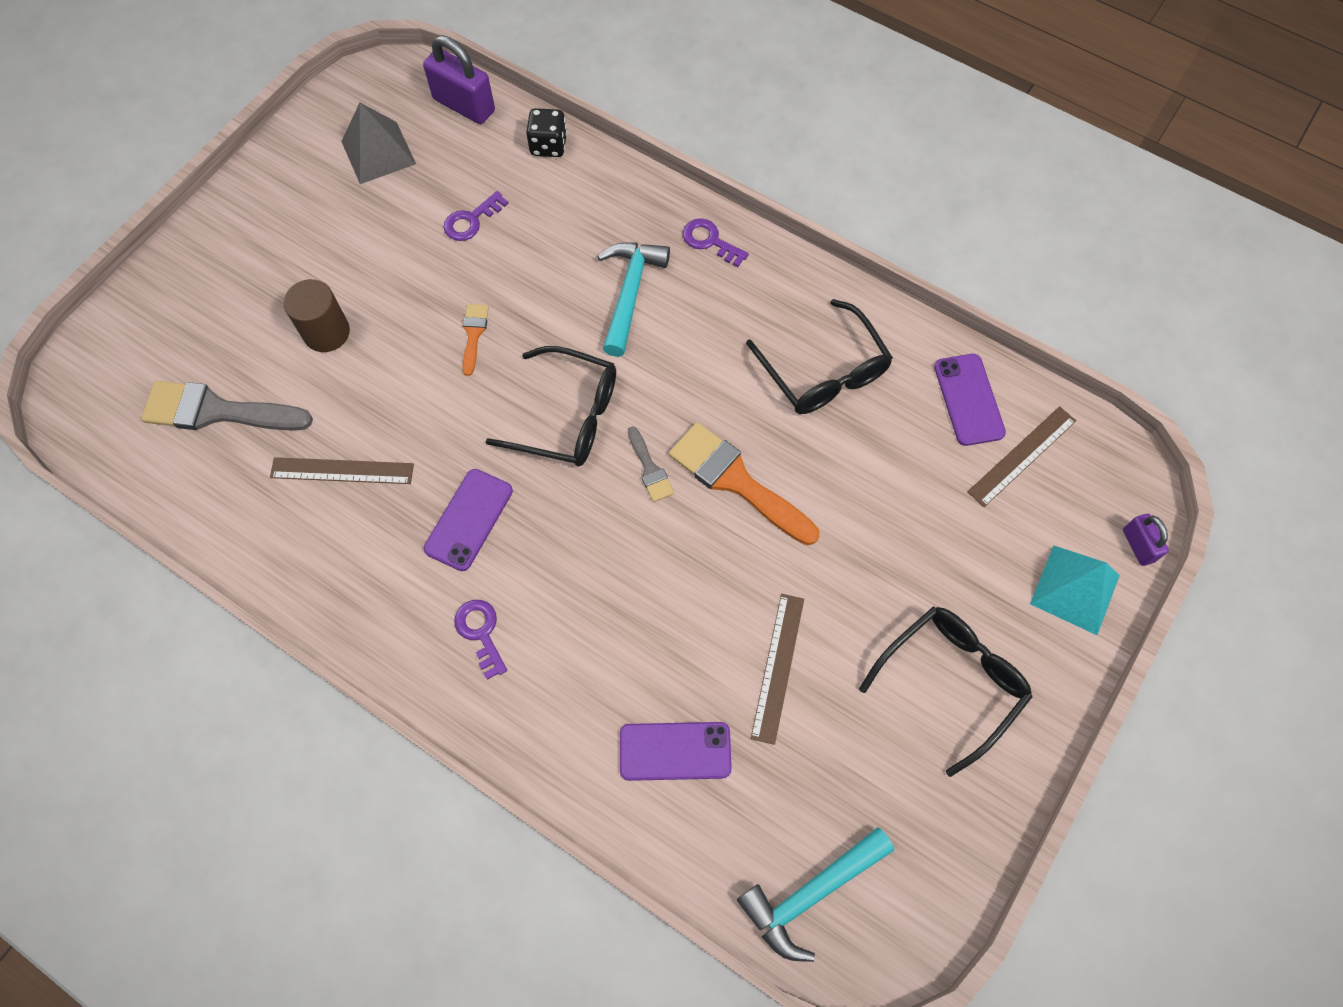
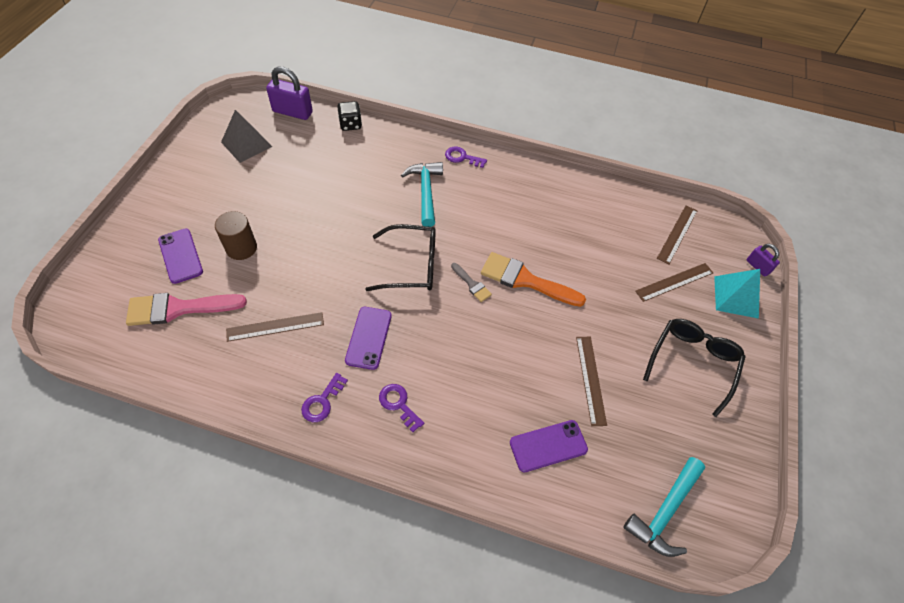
camera: 20 degrees left, 10 degrees down
grey brush [141,381,313,431] -> pink brush [126,293,247,326]
purple key [443,191,509,241] -> purple key moved to [301,373,348,422]
orange brush [462,304,489,376] -> none
black glasses [746,299,893,414] -> none
purple phone [934,354,1006,446] -> purple phone moved to [158,228,203,284]
none -> brown ruler [635,263,713,302]

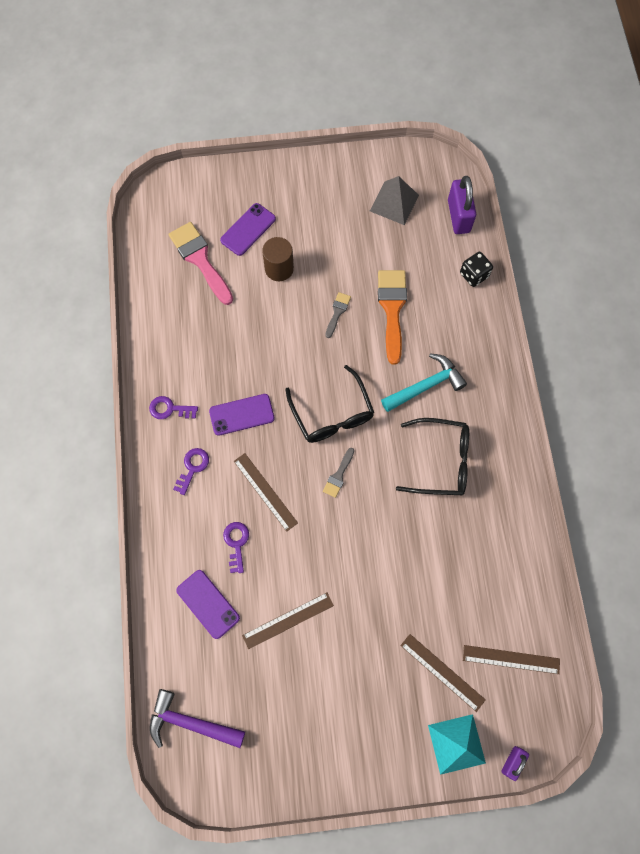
camera: 70 degrees right, 15 degrees up
brown ruler [226,312,324,342] -> brown ruler moved to [234,453,298,532]
purple key [445,147,487,168] -> purple key moved to [223,522,249,573]
orange brush [481,252,586,307] -> orange brush moved to [378,270,407,365]
turquoise hammer [623,457,705,557] -> purple hammer [150,689,245,748]
black glasses [643,319,746,417] -> black glasses moved to [396,418,469,495]
none -> grey brush [325,292,351,338]

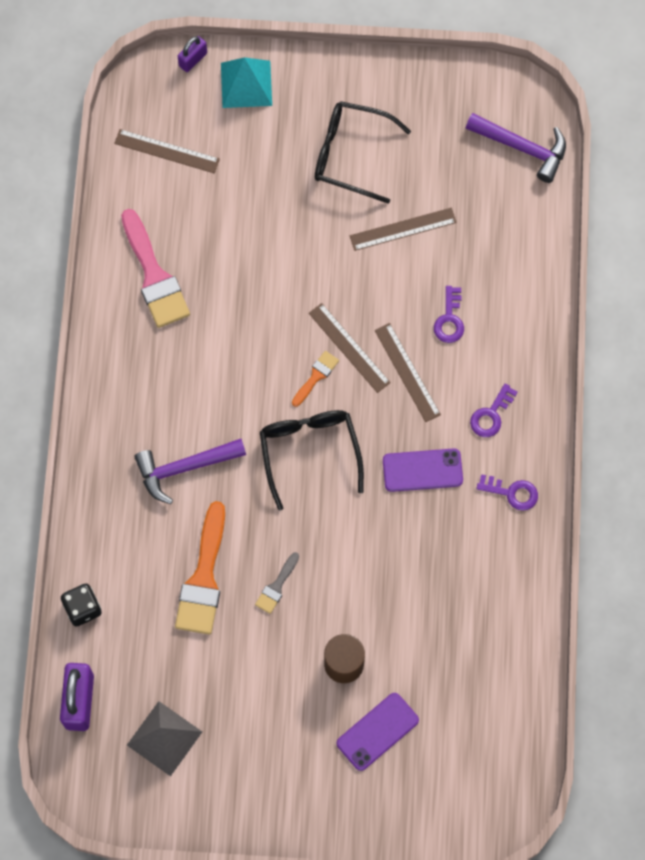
camera: 170 degrees left, 0 degrees up
pink brush [169,222,233,305] -> pink brush moved to [121,209,190,328]
purple phone [176,570,240,639] -> none
grey brush [323,448,354,498] -> orange brush [292,351,339,407]
turquoise hammer [381,353,467,412] -> purple hammer [135,439,246,504]
black glasses [396,418,469,495] -> black glasses moved to [315,101,411,204]
brown ruler [400,634,486,712] -> brown ruler moved to [309,303,391,393]

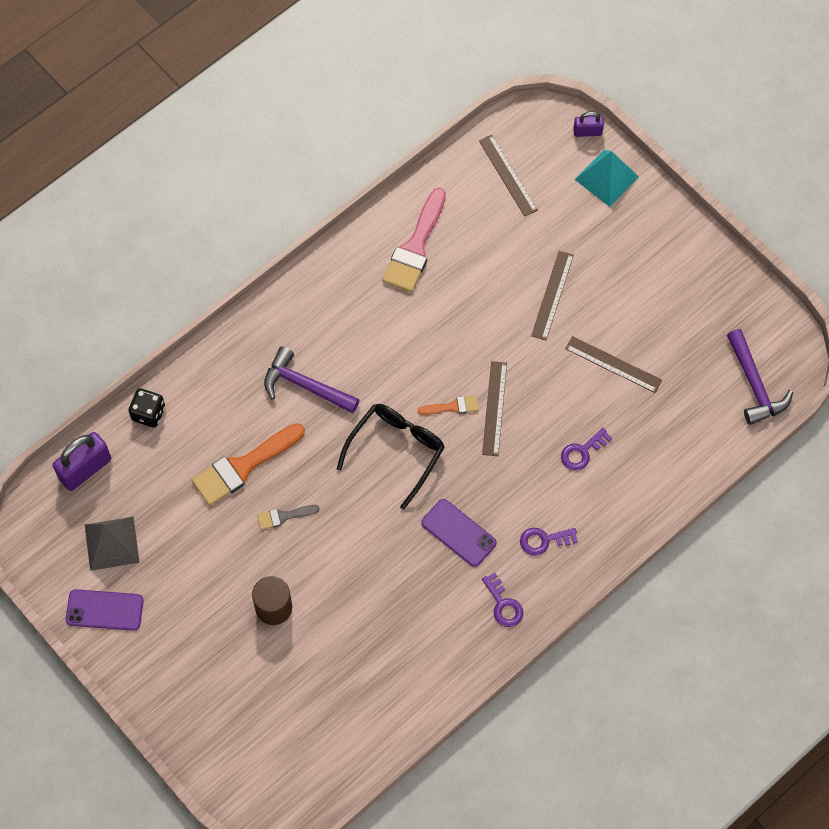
camera: 45 degrees right, 5 degrees down
black glasses [315,101,411,204] -> none
purple phone [337,693,419,771] -> purple phone moved to [66,589,144,631]
brown ruler [375,323,441,422] -> brown ruler moved to [531,251,574,340]

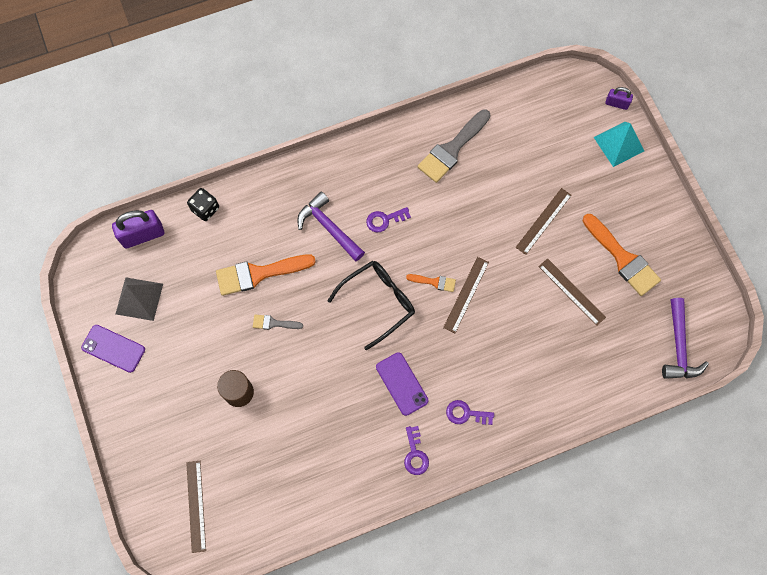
camera: 20 degrees right, 5 degrees up
pink brush [383,188,446,292] -> grey brush [418,109,490,183]
brown ruler [479,135,538,217] -> brown ruler moved to [186,461,206,553]
purple key [561,428,612,471] -> purple key moved to [366,207,411,232]
none -> orange brush [583,214,661,296]

